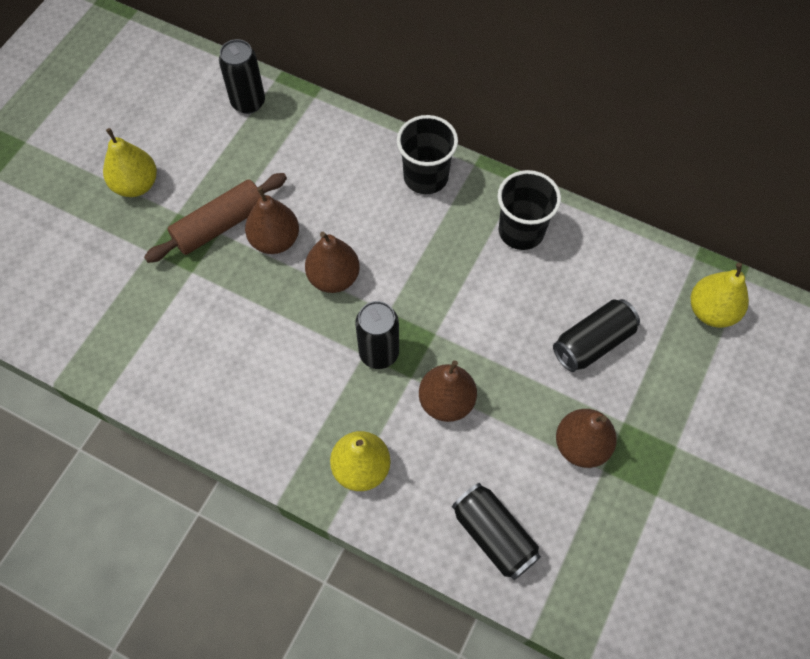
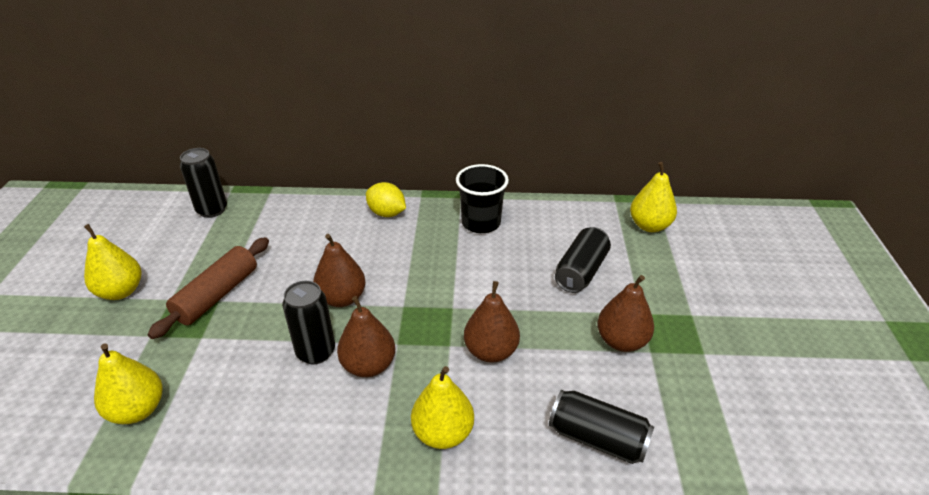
camera: 25 degrees left, 25 degrees down
brown pear [245,187,299,254] -> brown pear moved to [337,296,395,377]
black can [355,301,399,369] -> black can moved to [282,281,335,364]
black cup [397,115,458,194] -> yellow lemon [366,182,406,217]
none -> yellow pear [94,343,162,424]

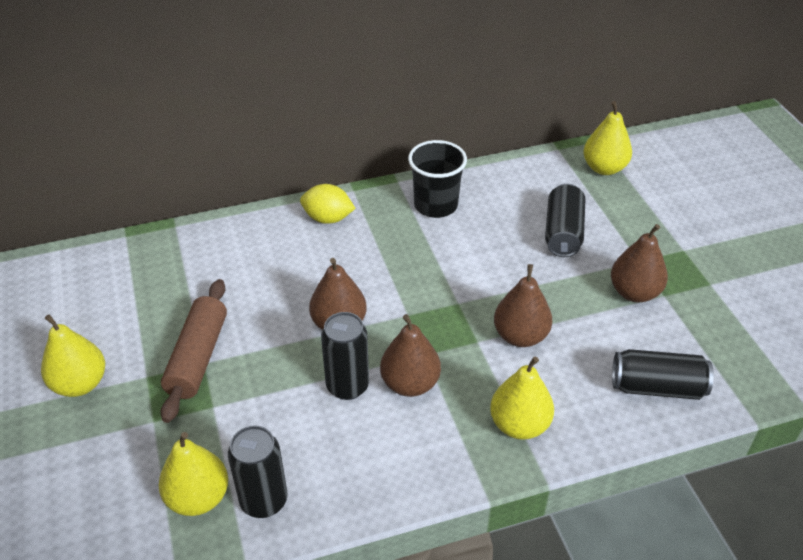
camera: 20 degrees left, 5 degrees up
black can [180,148,227,218] -> black can moved to [228,425,287,518]

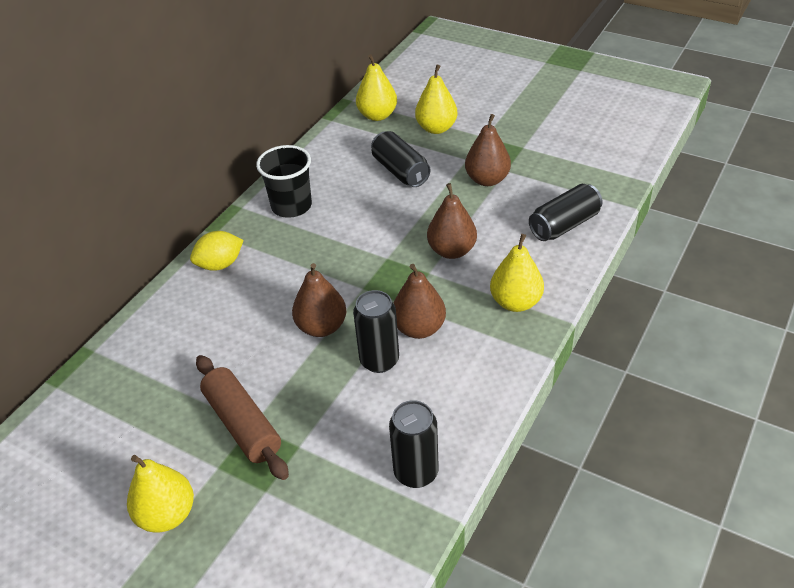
camera: 40 degrees left, 0 degrees up
yellow pear [158,432,228,516] -> yellow pear moved to [415,65,457,134]

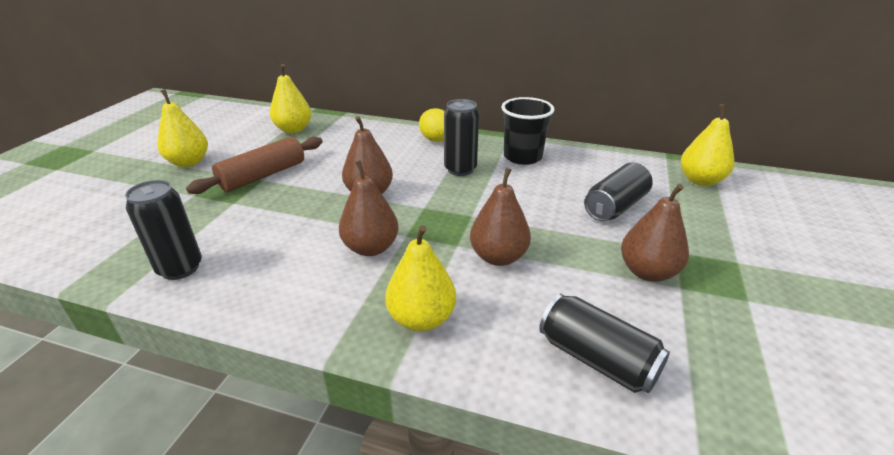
camera: 75 degrees right, 10 degrees down
black can [353,290,399,373] -> black can moved to [444,99,479,176]
yellow pear [415,65,457,134] -> yellow pear moved to [270,64,311,133]

